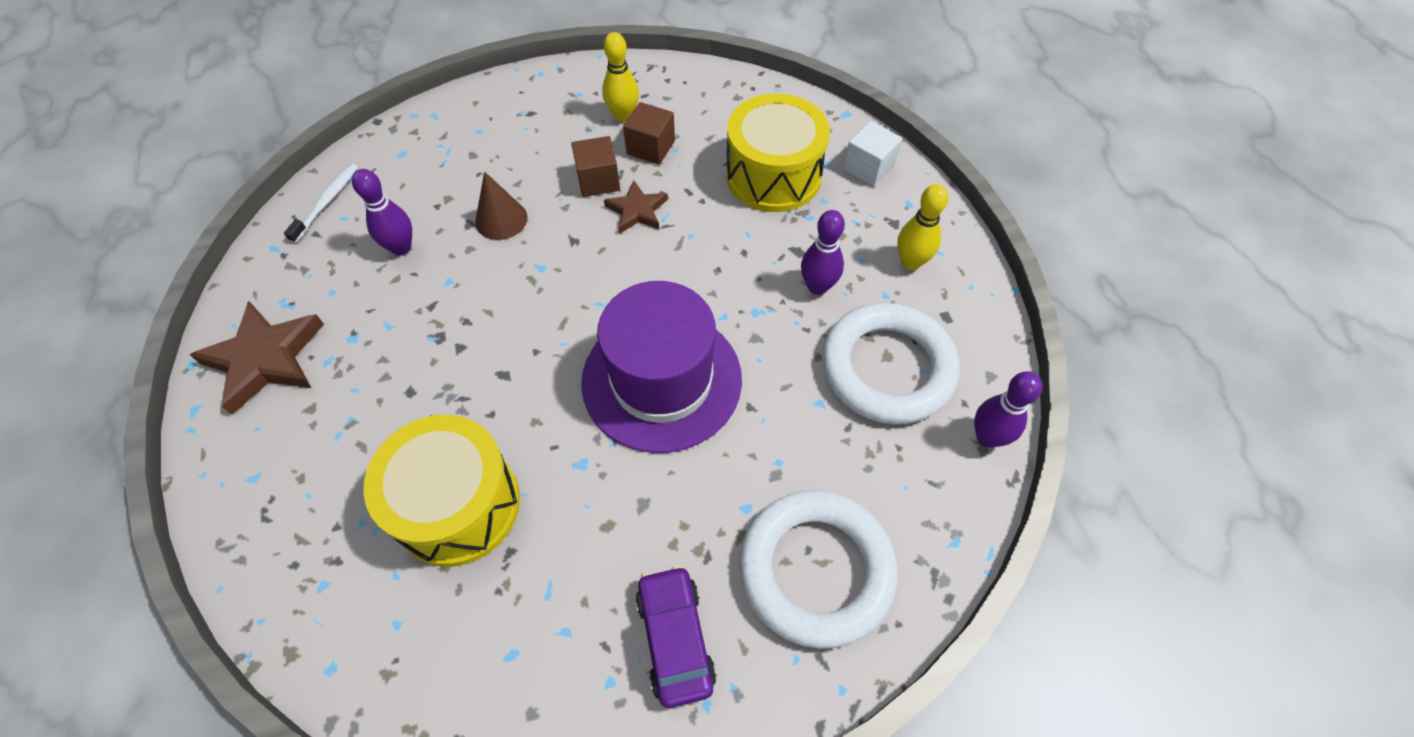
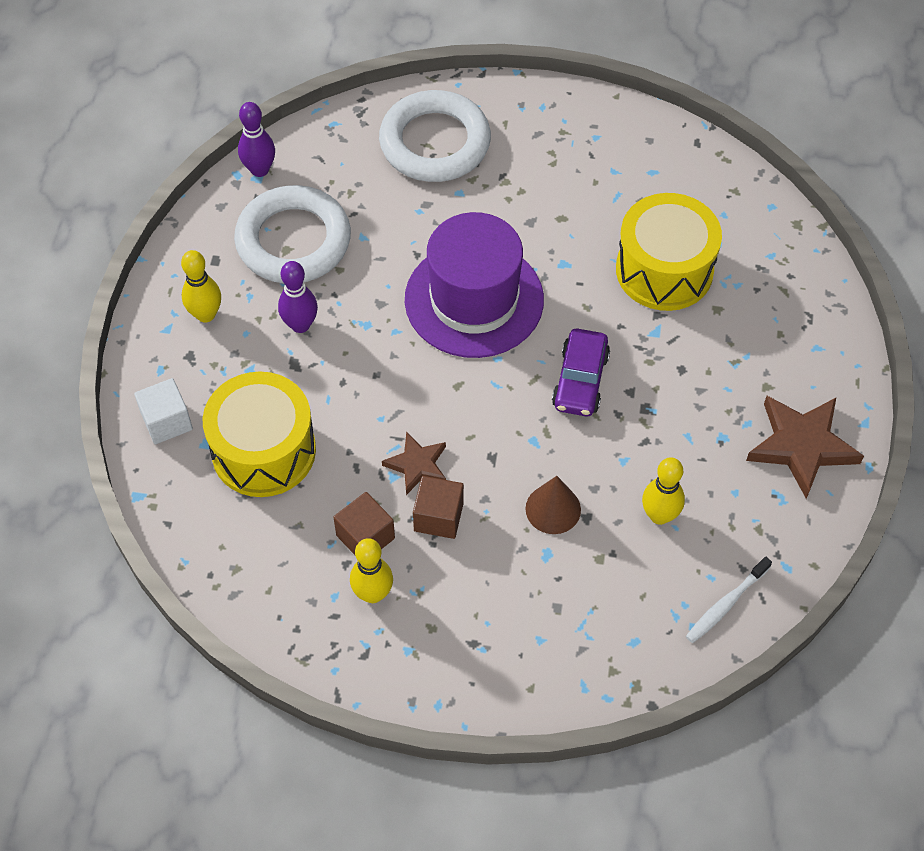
camera: 155 degrees left, 0 degrees up
purple bowling pin [352,169,412,256] -> yellow bowling pin [642,457,685,525]
purple car [635,565,716,708] -> purple car moved to [552,329,610,416]

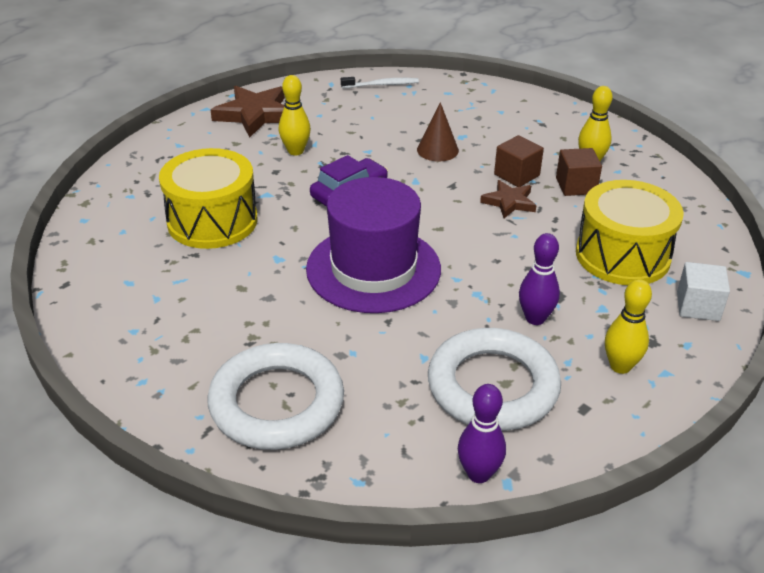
camera: 145 degrees left, 20 degrees down
yellow bowling pin [642,457,685,525] -> yellow bowling pin moved to [279,75,311,155]

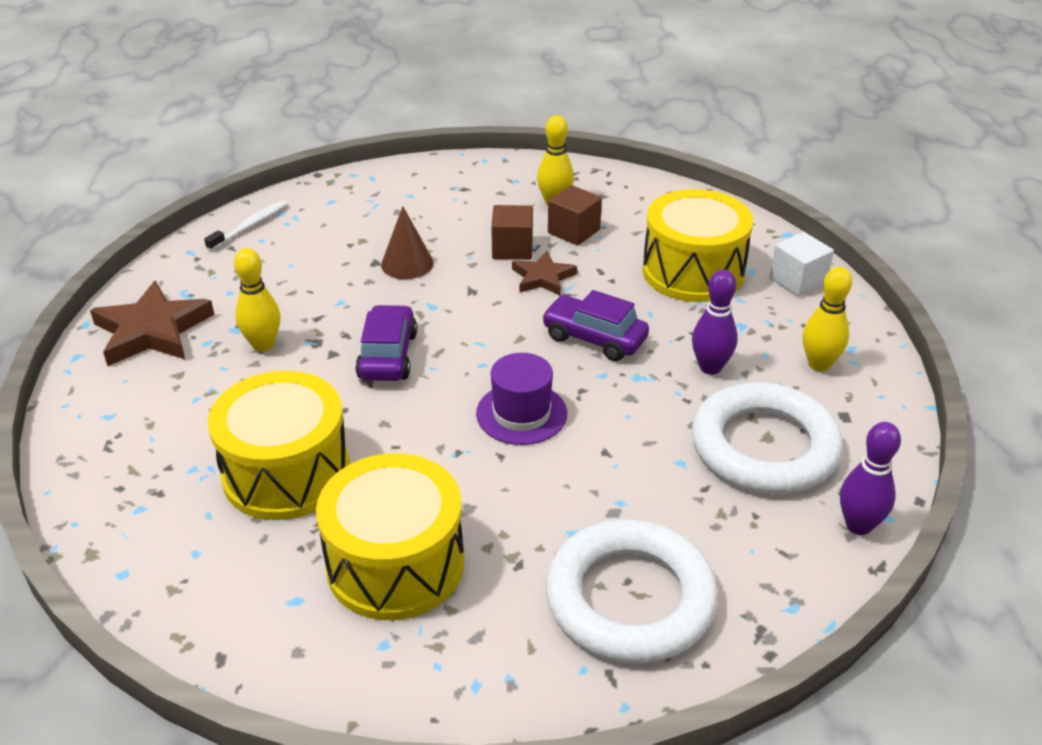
camera: 45 degrees left, 0 degrees up
purple hat [306,177,441,313] -> purple hat [476,353,567,445], size x0.54
none -> yellow drum [316,453,464,620]
none -> purple car [542,290,649,361]

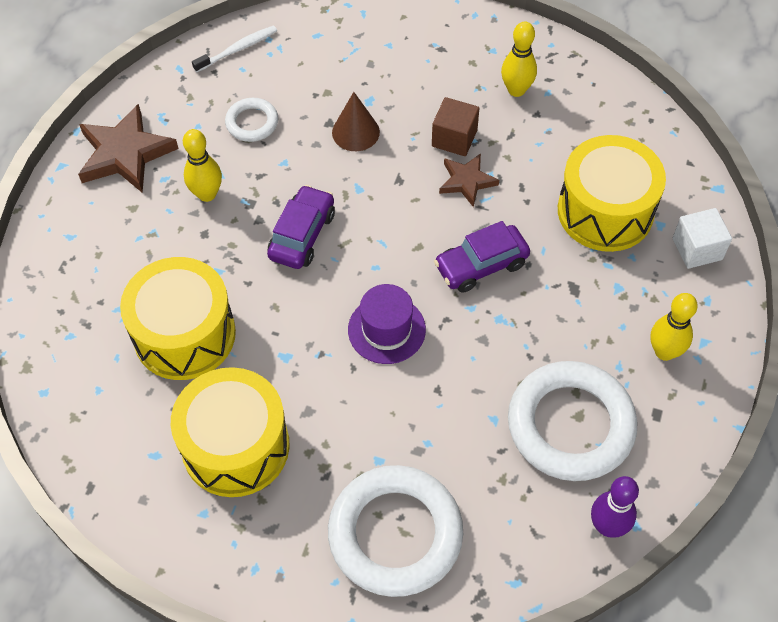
camera: 20 degrees right, 20 degrees up
purple car [542,290,649,361] -> purple car turned 75 degrees counterclockwise [434,221,530,293]
brown cube [548,185,602,245] -> none
purple bowling pin [692,270,738,375] -> none
none -> white ring [225,98,278,142]

